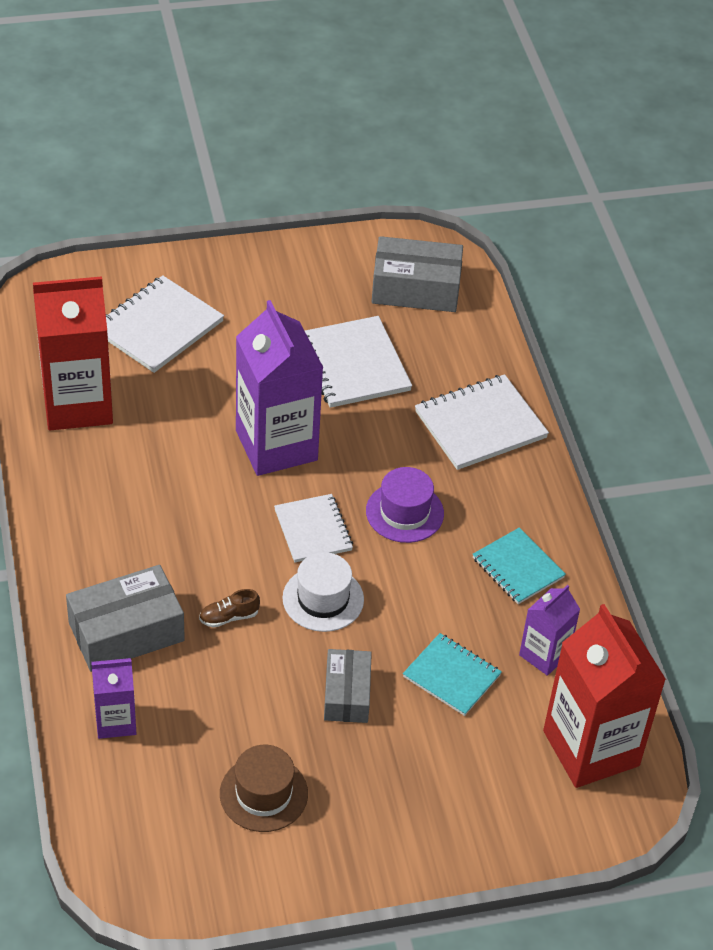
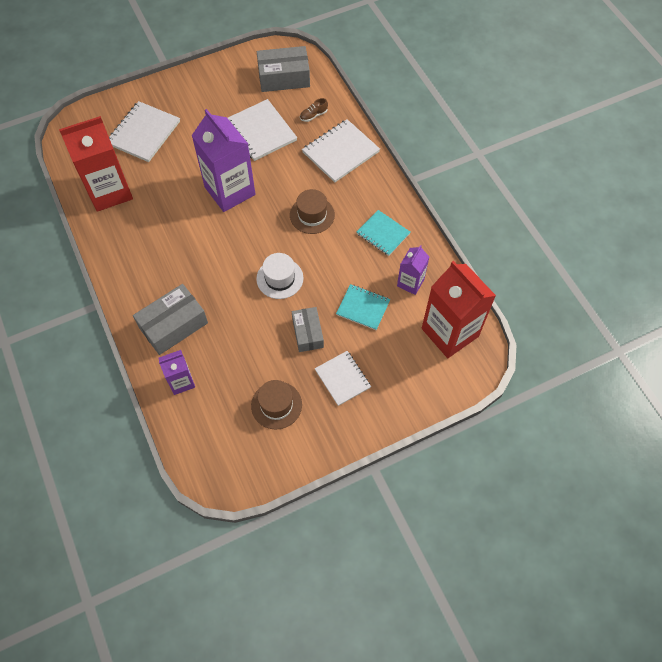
camera: 10 degrees left, 15 degrees up
brown shoe [199,589,260,628] -> brown shoe moved to [300,98,328,122]
white notebook [274,494,353,563] -> white notebook moved to [315,351,371,406]
purple hat [366,467,444,543] -> brown hat [290,189,335,234]

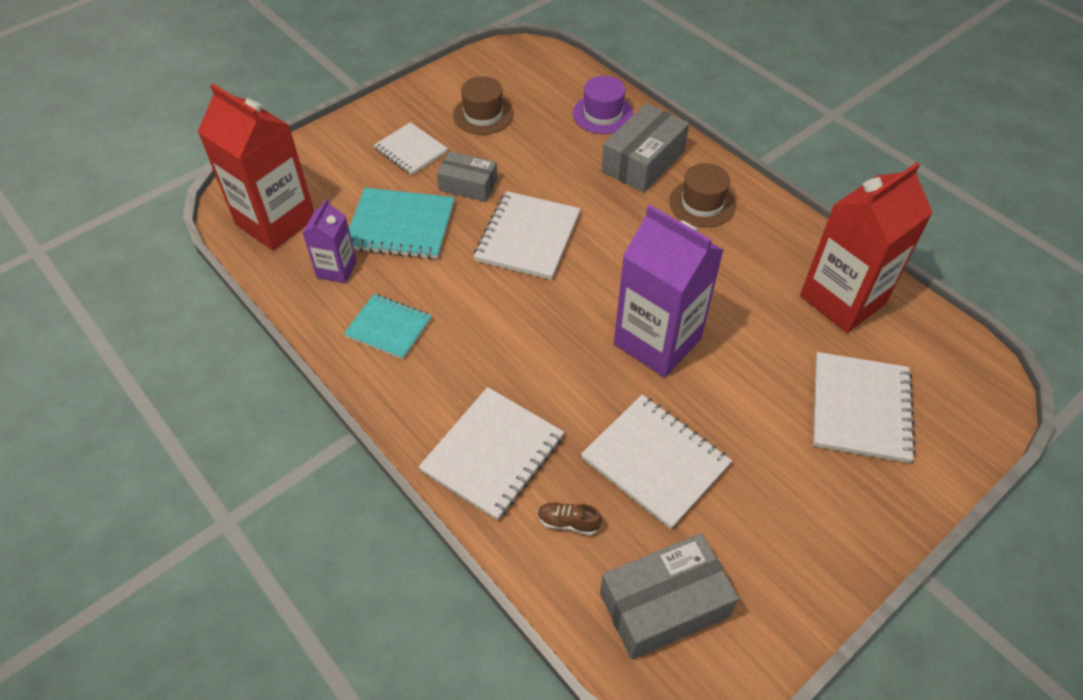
camera: 165 degrees right, 10 degrees down
purple carton [159,350,195,395] -> purple hat [573,76,633,134]
white hat [256,253,304,299] -> white notebook [474,191,581,280]
brown hat [290,189,335,234] -> brown hat moved to [669,163,736,227]
grey box [292,307,324,352] -> grey box turned 45 degrees counterclockwise [437,151,498,202]
brown shoe [300,98,328,122] -> brown shoe turned 120 degrees counterclockwise [538,502,602,535]
turquoise notebook [336,284,390,330] -> turquoise notebook [349,188,454,259], size x1.53

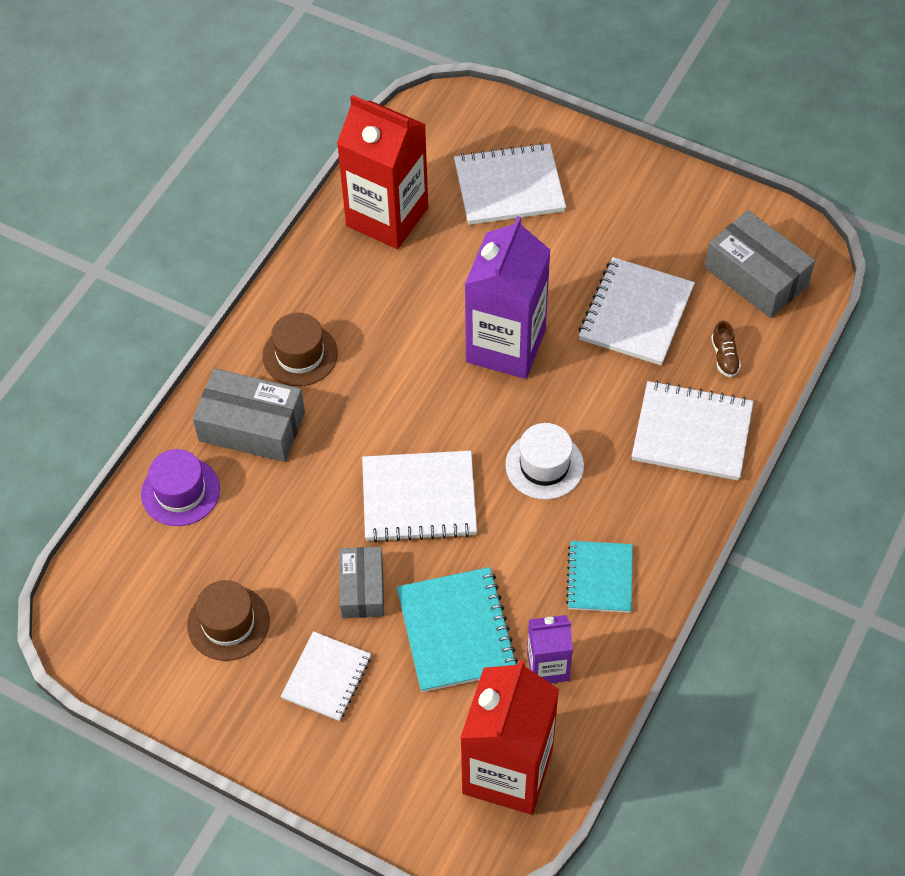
camera: 110 degrees left, 5 degrees up
none -> white hat [505,423,584,500]

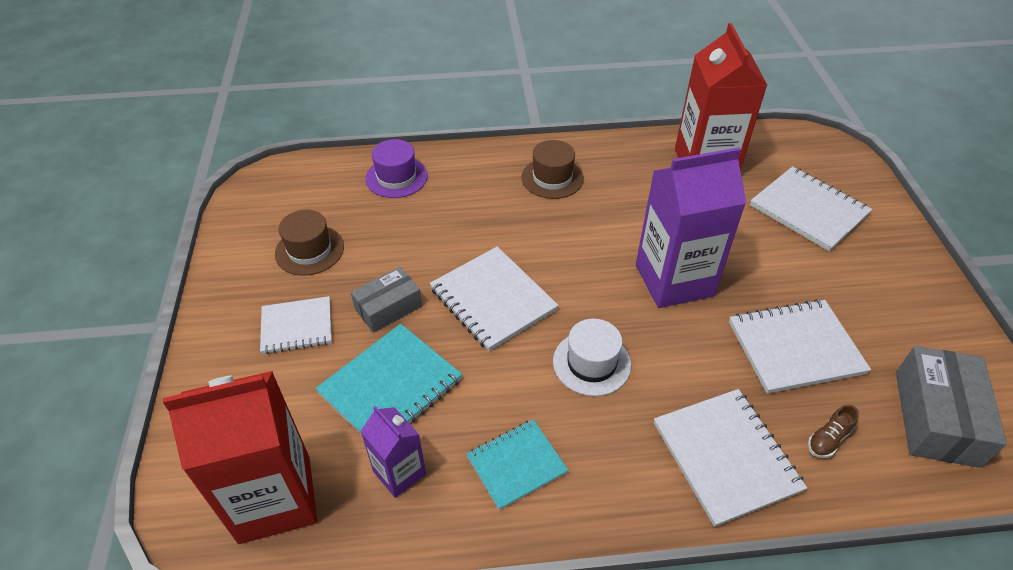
camera: 55 degrees right, 10 degrees down
grey box [193,368,305,462] -> none

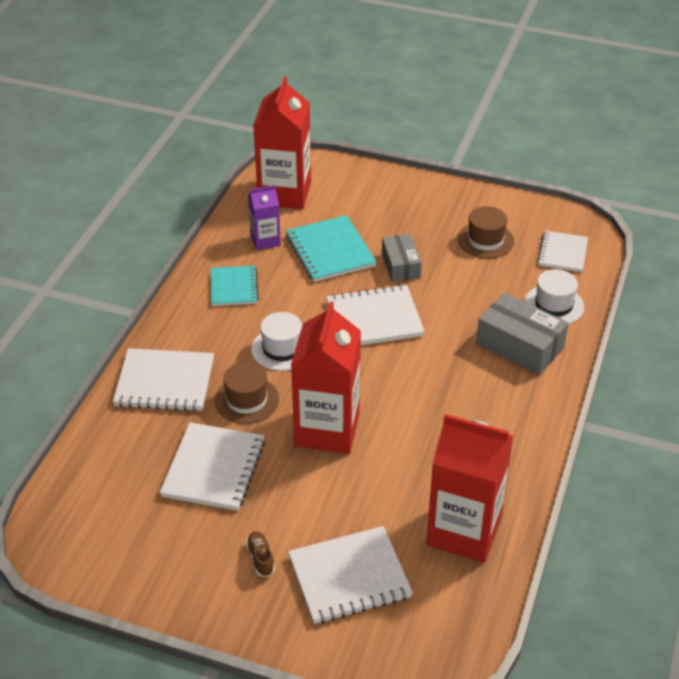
camera: 115 degrees right, 5 degrees down
white notebook [260,296,332,354] -> white notebook moved to [537,230,588,272]
purple hat [365,139,428,198] -> white hat [524,269,584,324]
brown hat [521,140,584,199] -> brown hat moved to [214,362,279,424]
purple carton [636,147,746,308] -> red carton [291,301,361,454]
brown shoe [808,405,859,458] -> brown shoe moved to [246,531,275,577]
grey box [896,346,1007,468] -> grey box moved to [476,293,569,375]

